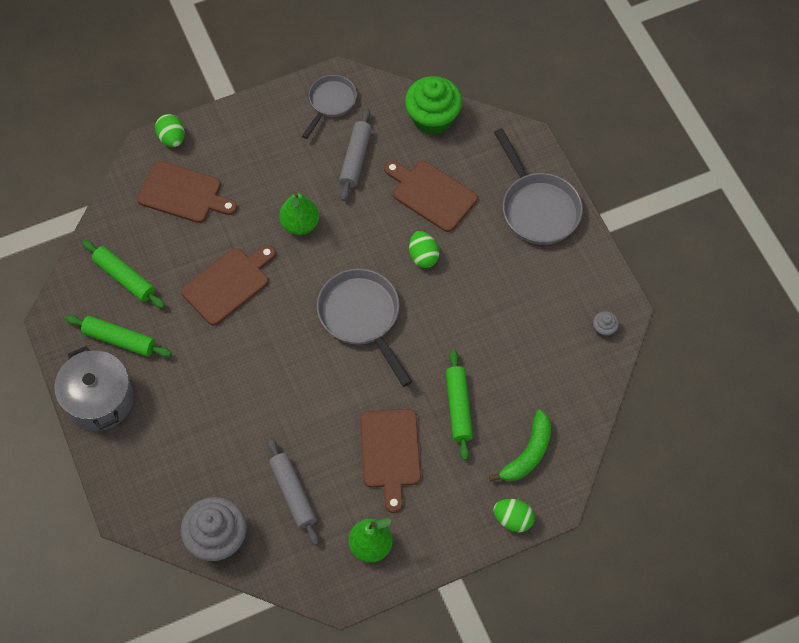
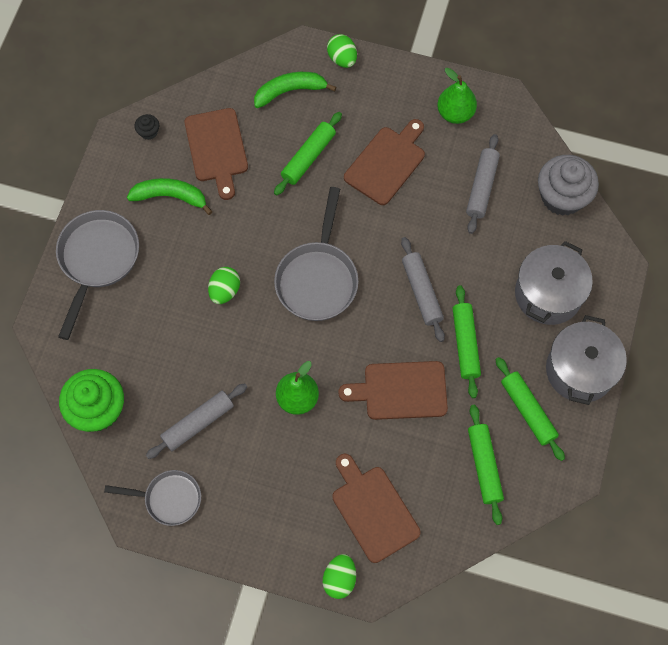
camera: 140 degrees left, 5 degrees up
grey pan [302,75,357,139] -> grey pan turned 150 degrees counterclockwise [104,470,201,526]
brown cutting board [384,160,478,232] -> brown cutting board moved to [184,108,248,200]
grey cupcake [593,311,619,337] -> black cupcake [134,114,159,140]
none -> green banana [127,178,213,215]
none -> grey rolling pin [401,237,445,342]
none -> green rolling pin [453,285,481,398]
none -> grey pot [515,241,593,325]

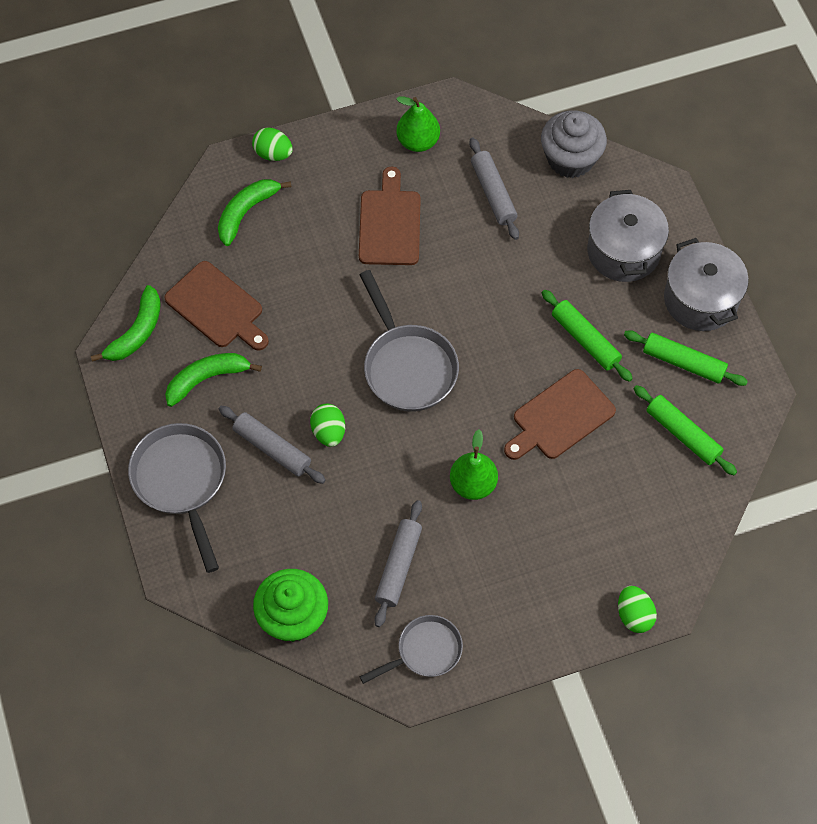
camera: 35 degrees left, 5 degrees down
black cupcake [134,114,159,140] -> green banana [91,285,161,362]
green rolling pin [274,112,342,195] -> none
brown cutting board [332,454,421,563] -> none
grey rolling pin [401,237,445,342] -> grey rolling pin moved to [219,406,326,484]

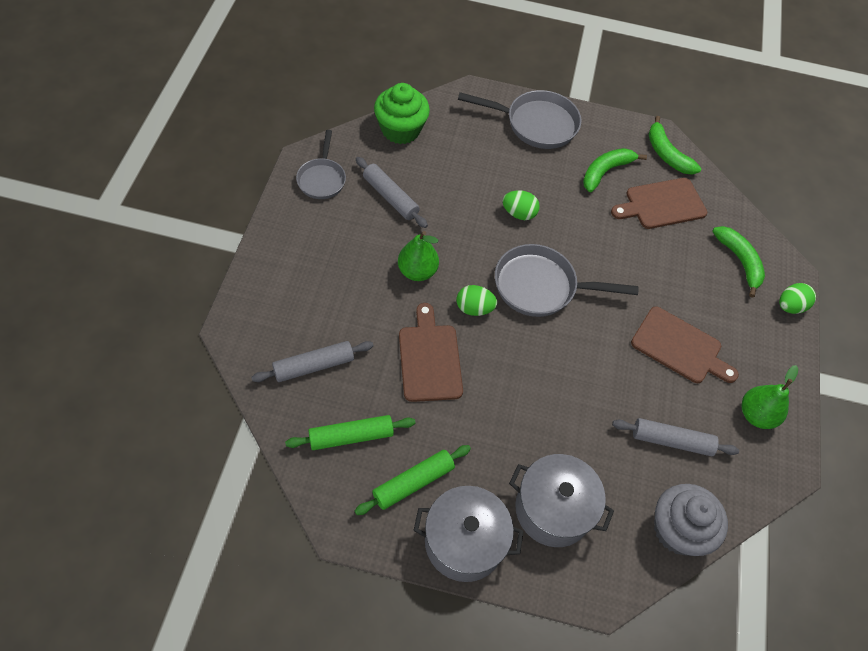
camera: 115 degrees right, 5 degrees down
green banana [165,353,262,407] -> green banana turned 135 degrees counterclockwise [583,148,647,192]
grey rolling pin [219,406,326,484] -> grey rolling pin moved to [251,341,374,382]
green rolling pin [542,290,633,382] -> none
green egg [618,586,657,633] -> green egg moved to [456,285,497,316]

